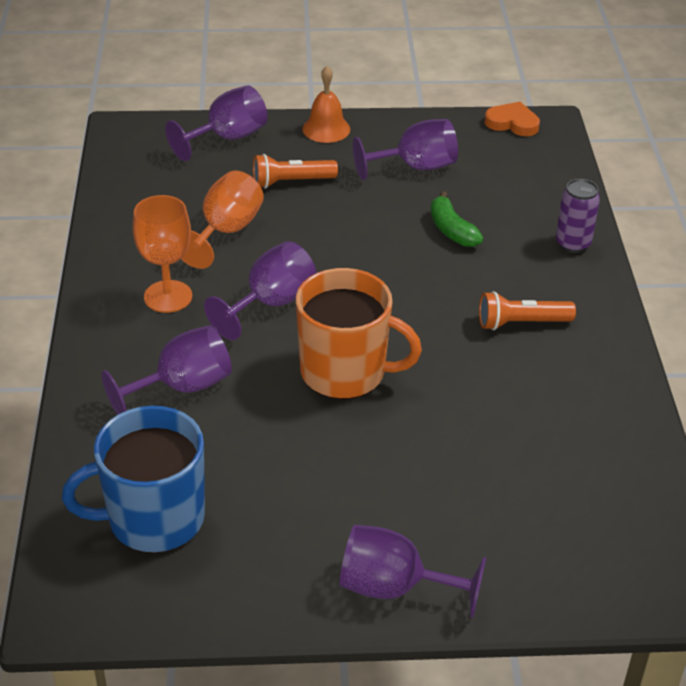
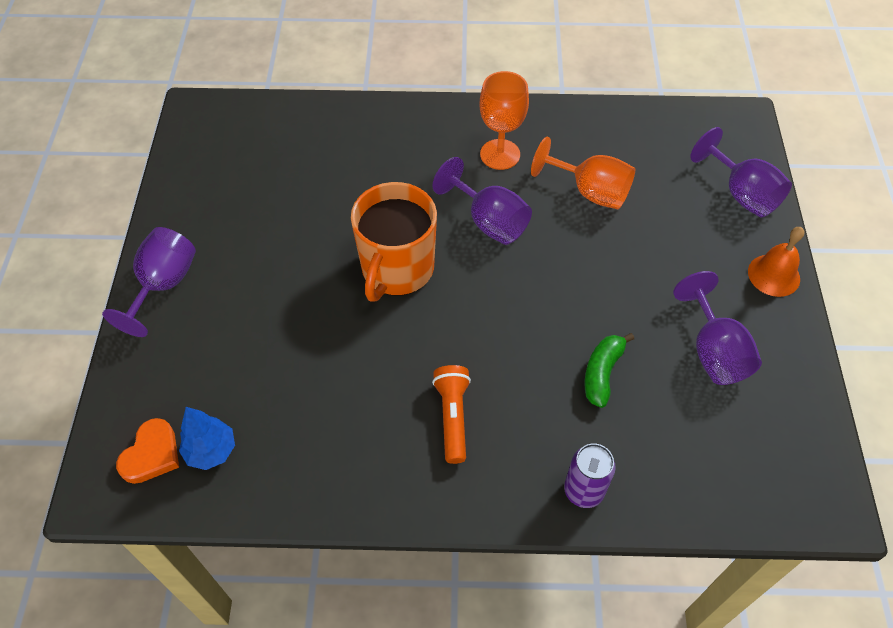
camera: 95 degrees right, 15 degrees up
blue mug [62,406,205,554] -> none
purple goblet [101,326,232,415] -> none
orange flashlight [253,154,338,189] -> none
green banana [431,191,483,247] -> green banana turned 45 degrees counterclockwise [584,333,634,408]
orange heart [485,102,540,136] -> orange heart moved to [116,418,179,484]
none -> blue tree [179,407,235,470]

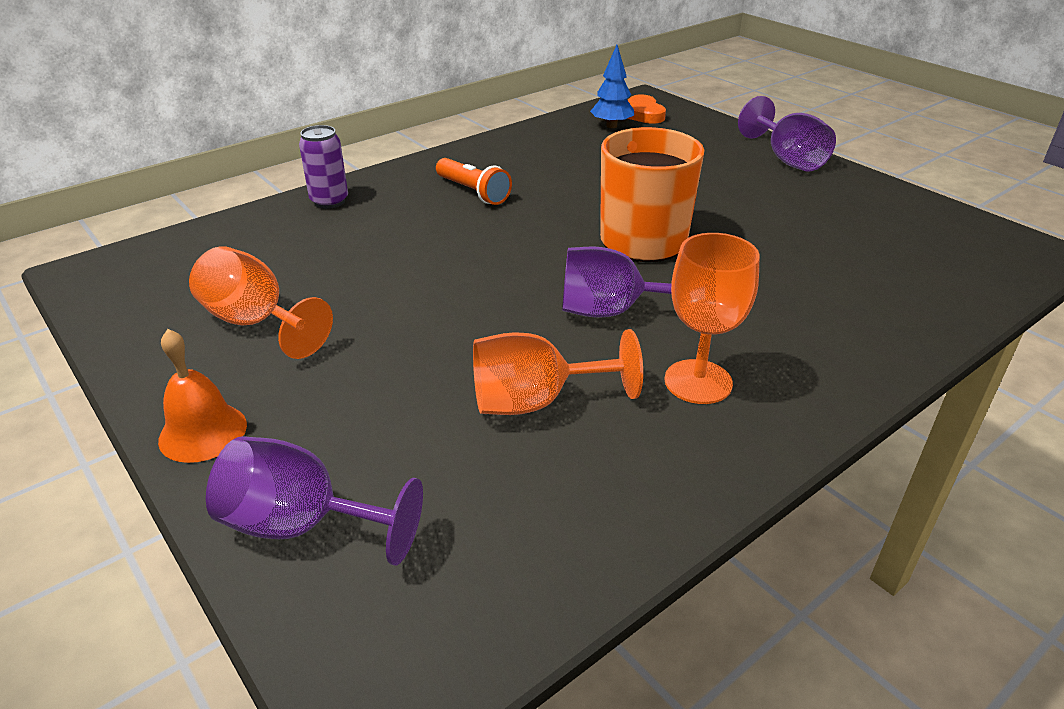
camera: 140 degrees right, 20 degrees down
green banana [584,333,634,408] -> none
purple goblet [673,271,762,385] -> orange goblet [189,246,333,359]

